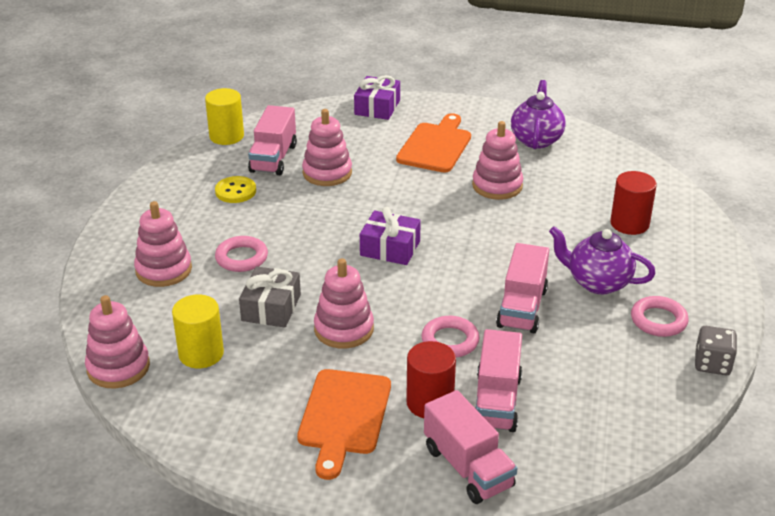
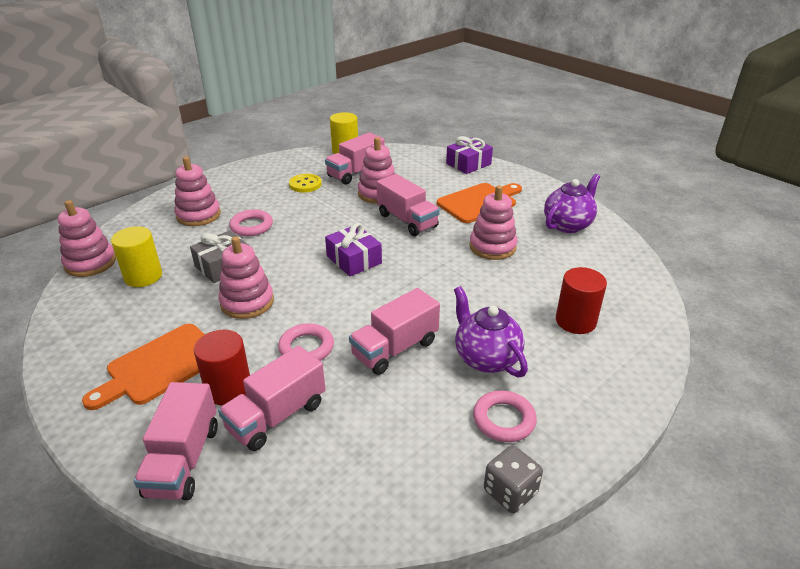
camera: 35 degrees right, 0 degrees up
none -> pink truck [377,174,440,236]

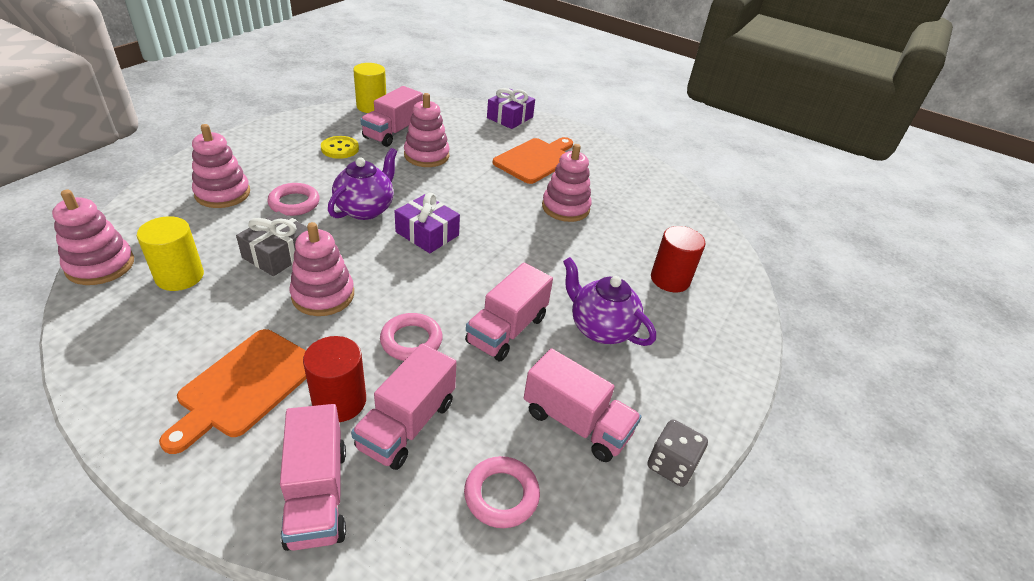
camera: 20 degrees left, 5 degrees up
pink truck [377,174,440,236] -> pink truck moved to [524,348,642,462]
pink ring [473,390,537,442] -> pink ring moved to [464,456,540,528]
purple teapot [544,174,600,233] -> purple teapot moved to [328,148,397,220]

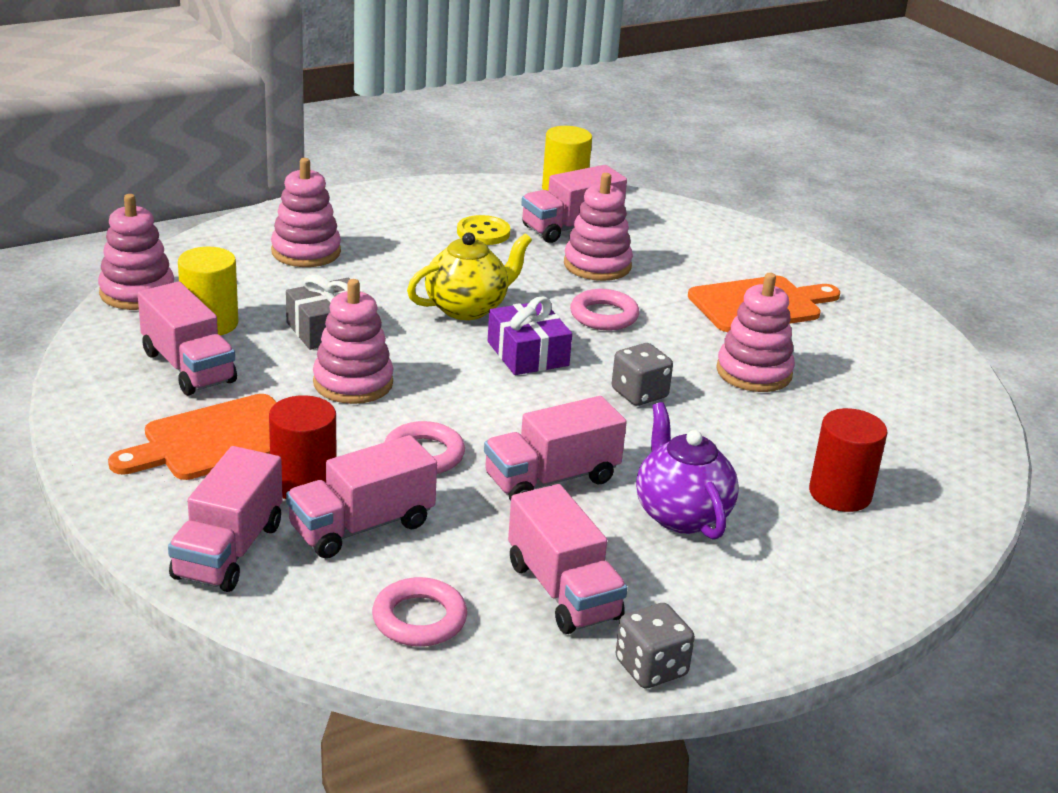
camera: 30 degrees right, 10 degrees down
pink ring [267,183,320,216] -> pink ring moved to [570,289,639,330]
purple teapot [328,148,397,220] -> yellow teapot [407,233,532,320]
purple gift [487,88,535,129] -> none
none -> pink truck [138,282,237,395]
none -> grey dice [612,343,673,406]

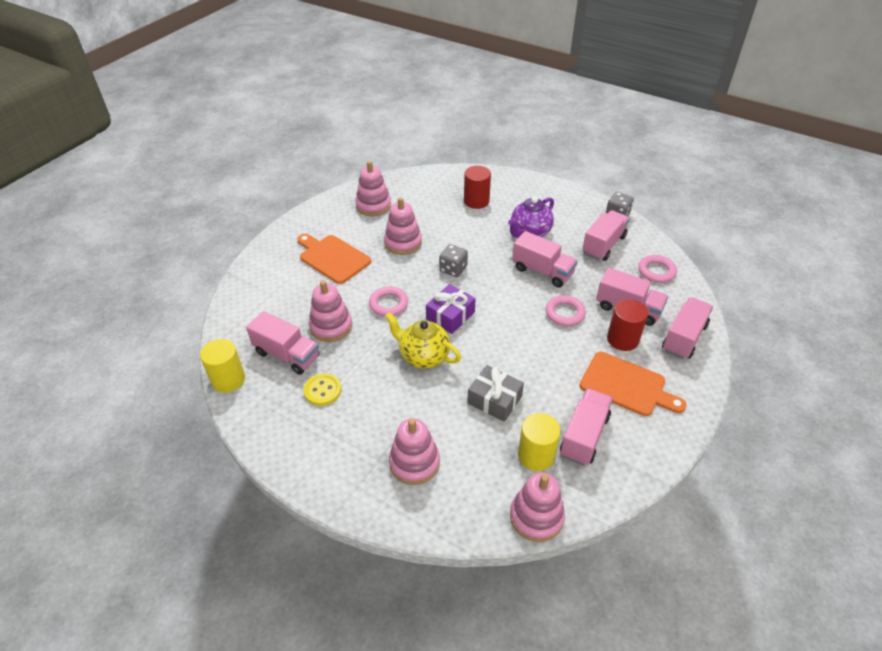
camera: 115 degrees left, 15 degrees up
pink truck [168,446,283,592] -> pink truck turned 45 degrees counterclockwise [662,297,713,359]
pink stacking toy [313,279,394,404] -> pink stacking toy moved to [355,161,391,216]

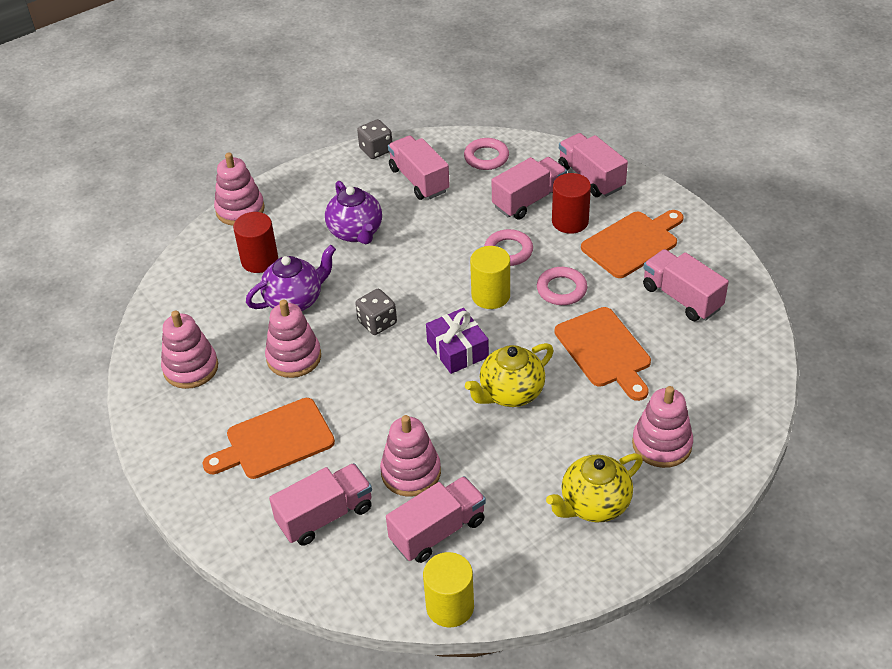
camera: 65 degrees left, 0 degrees up
yellow button [304,373,341,406] -> none
pink ring [369,287,408,316] -> pink ring moved to [537,267,588,305]
grey gift [467,365,524,422] -> orange cutting board [554,307,651,401]
pink stacking toy [510,472,565,542] -> pink stacking toy moved to [214,153,265,226]
pink truck [512,231,578,288] -> pink truck moved to [269,463,372,546]
yellow cylinder [518,413,561,471] -> yellow cylinder moved to [470,246,510,309]
none -> purple teapot [246,245,336,311]
none -> yellow teapot [546,453,643,523]

